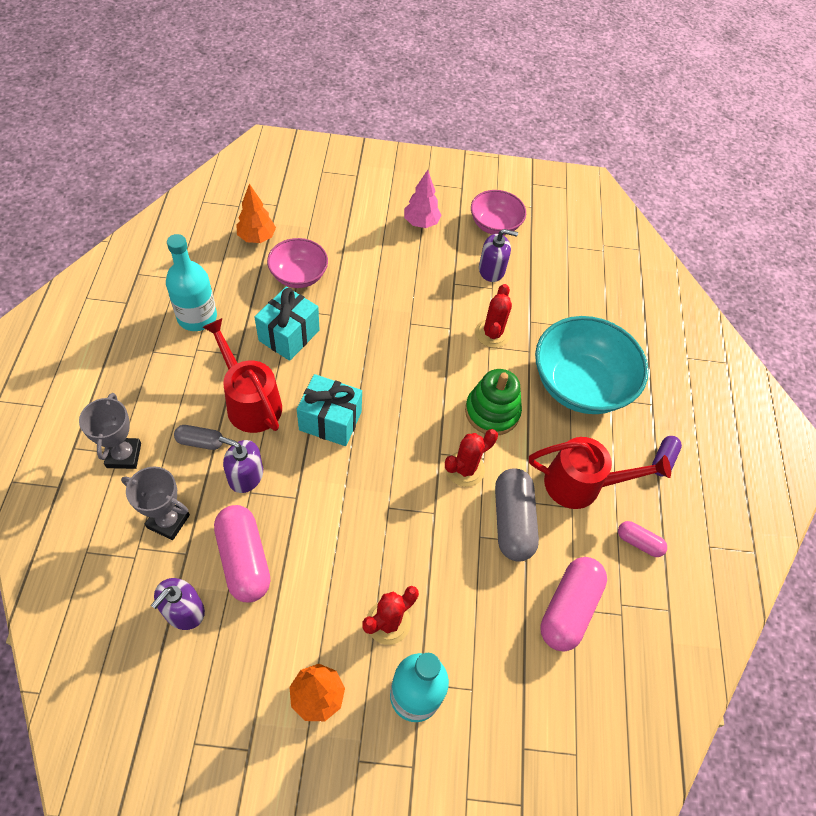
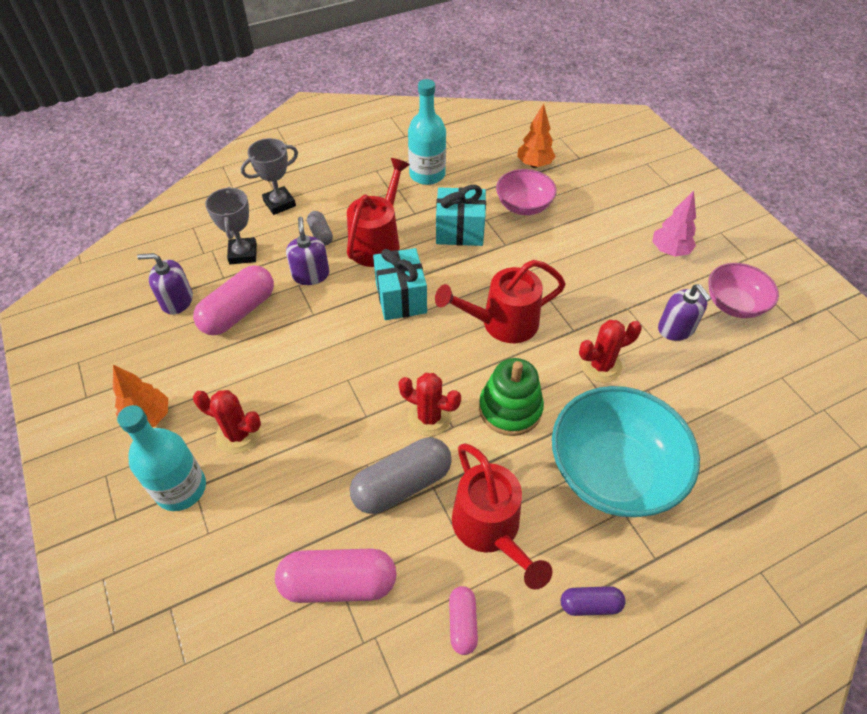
camera: 65 degrees right, 5 degrees down
none -> red watering can [435,260,566,343]

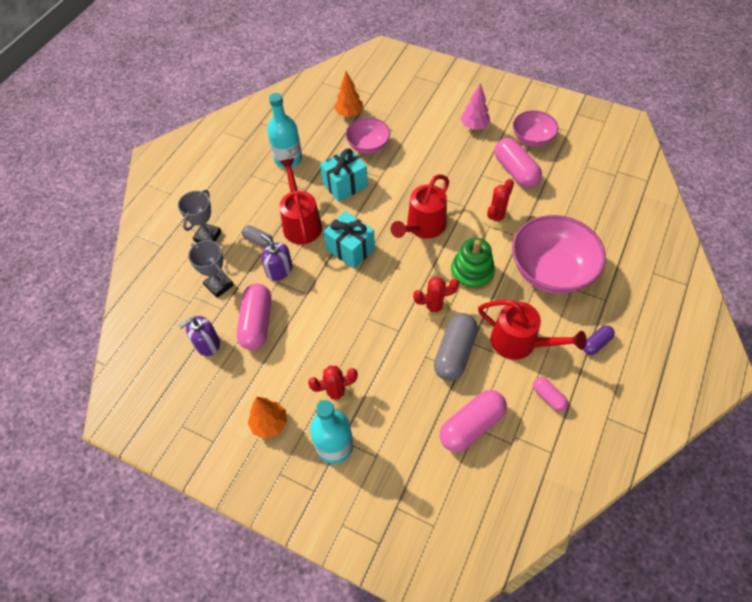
camera: 35 degrees left, 5 degrees up
turquoise bowl [552,386,700,517] -> pink bowl [512,215,606,294]
purple soap dispenser [658,284,711,341] -> pink capsule [494,138,542,188]

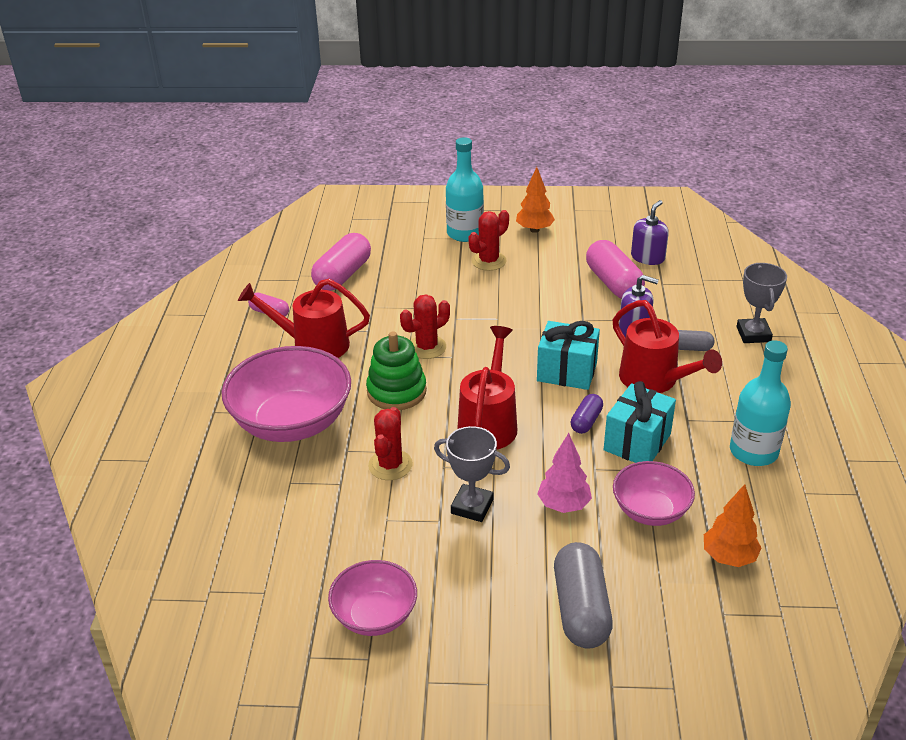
camera: 155 degrees right, 20 degrees down
grey trophy [188,240,234,298] -> grey trophy moved to [434,426,510,522]
grey capsule [434,313,478,381] -> grey capsule moved to [554,542,613,649]
pink tree [460,83,490,130] -> pink tree moved to [537,433,592,513]
pink capsule [494,138,542,188] -> none
purple capsule [583,325,615,355] -> purple capsule moved to [571,394,603,434]

